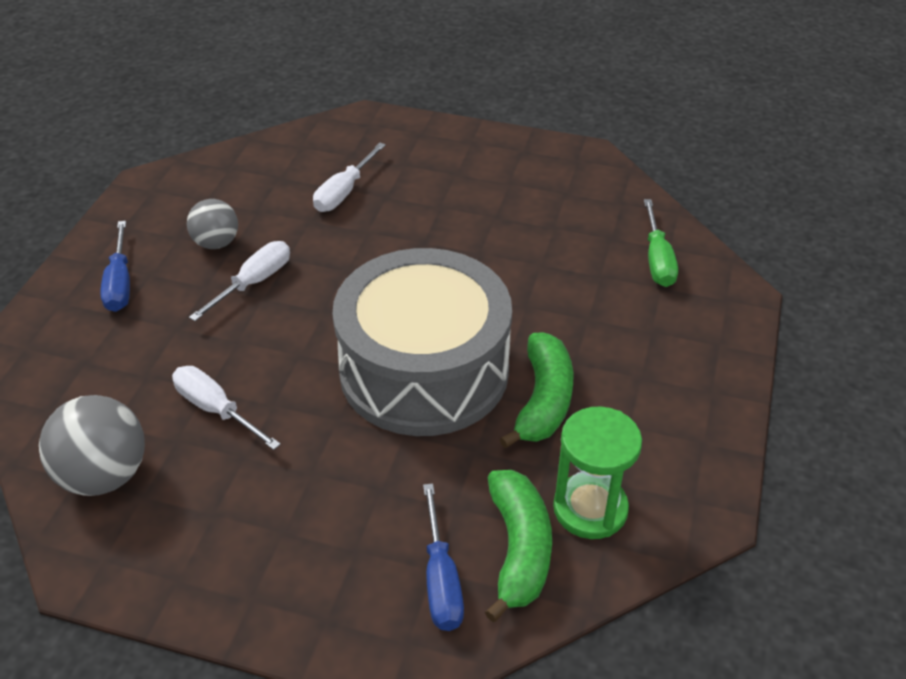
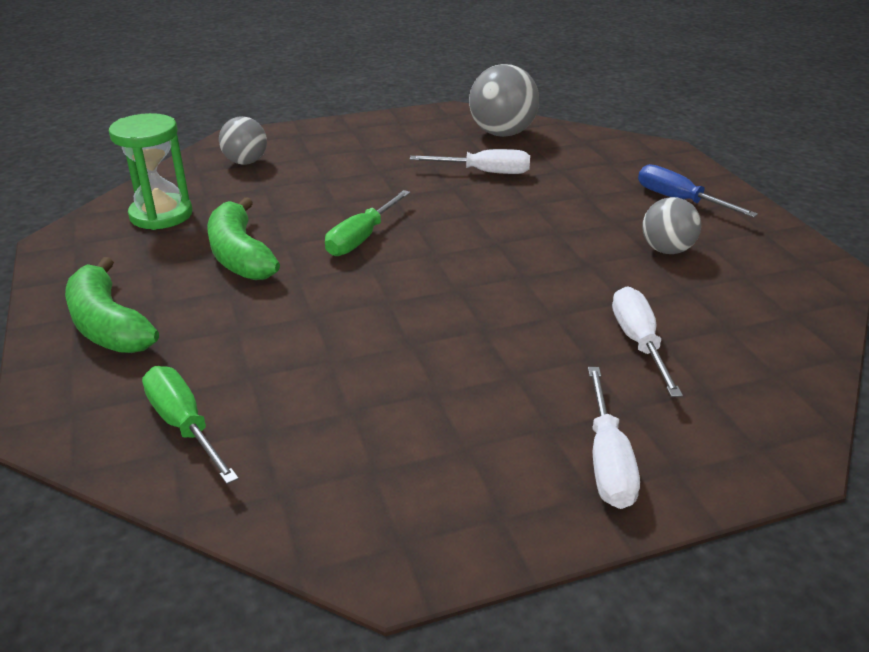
camera: 145 degrees right, 10 degrees down
white screwdriver [189,241,290,321] -> white screwdriver moved to [588,367,640,509]
grey drum [332,248,512,436] -> green screwdriver [325,190,411,256]
blue screwdriver [423,483,464,631] -> grey ball [219,116,267,165]
green banana [485,470,552,622] -> green banana moved to [65,257,159,353]

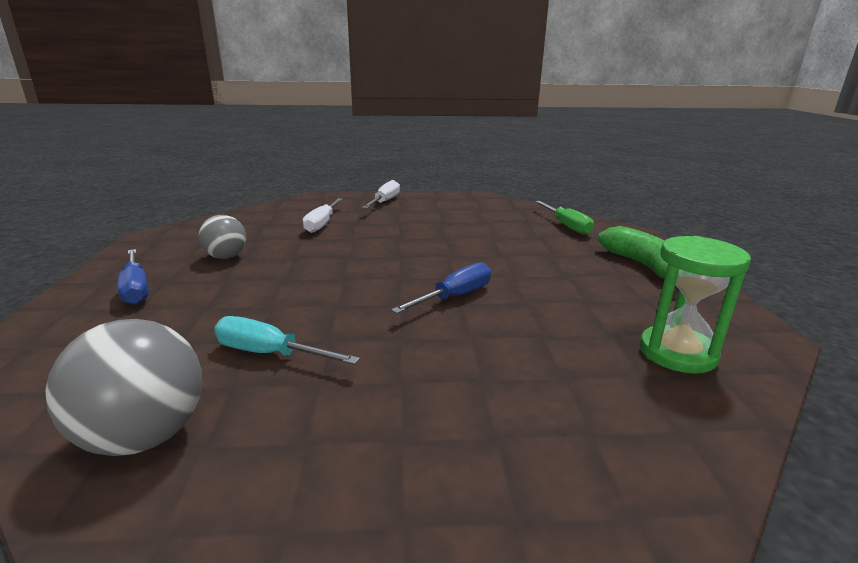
camera: 165 degrees left, 10 degrees down
green banana [207,197,280,280] -> none
grey ball [219,116,267,165] -> none
green screwdriver [325,190,411,256] -> blue screwdriver [391,262,491,314]
white screwdriver [410,149,530,174] -> turquoise screwdriver [214,316,360,365]

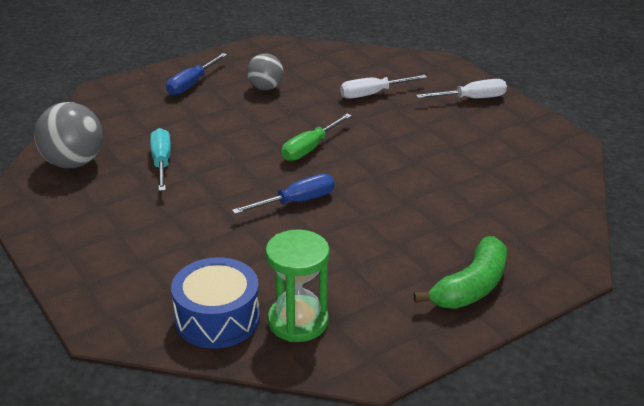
camera: 60 degrees right, 10 degrees up
blue screwdriver [391,262,491,314] -> blue screwdriver turned 45 degrees counterclockwise [232,174,335,214]
green screwdriver [535,201,594,235] -> green screwdriver moved to [281,114,352,161]
none -> blue drum [171,257,260,349]

